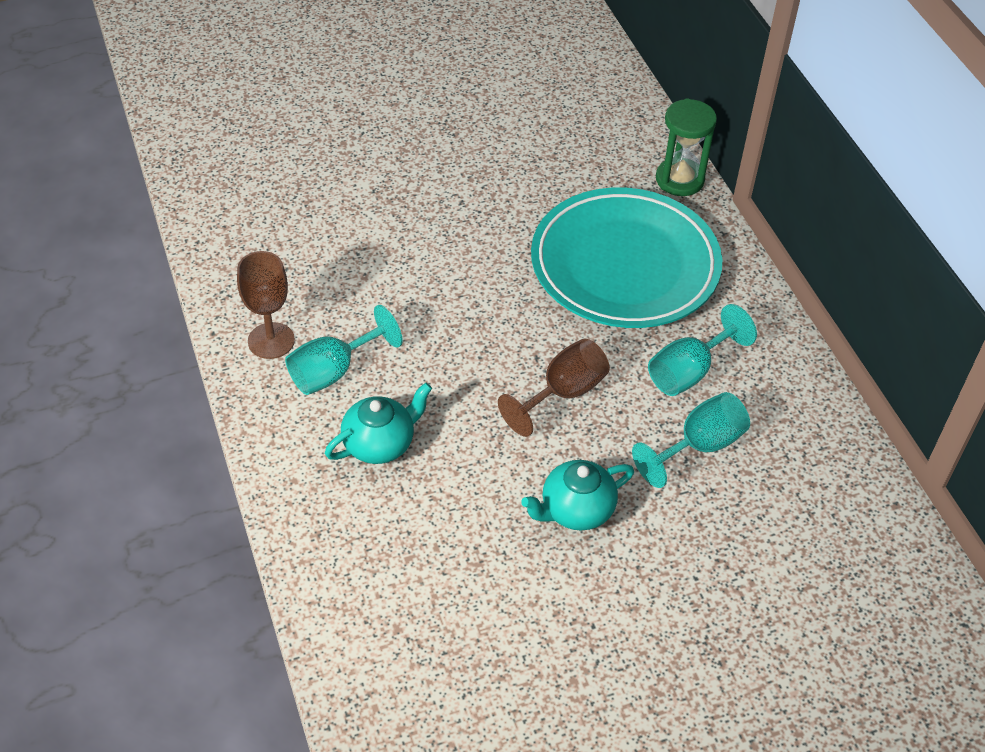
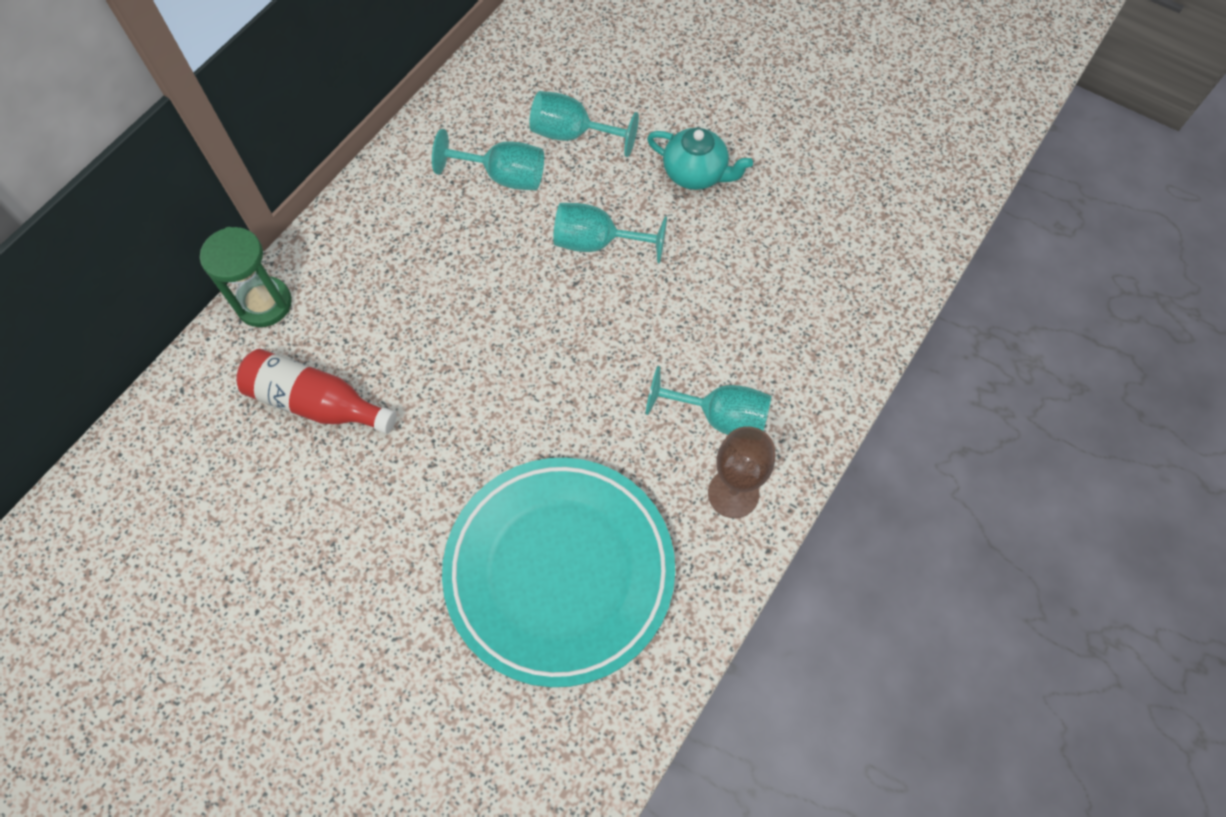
camera: 125 degrees left, 15 degrees up
turquoise teapot [325,383,432,464] -> none
brown goblet [498,339,610,437] -> turquoise goblet [553,203,667,264]
turquoise plate [531,187,722,328] -> turquoise plate moved to [442,458,675,687]
none -> red bottle [236,349,397,434]

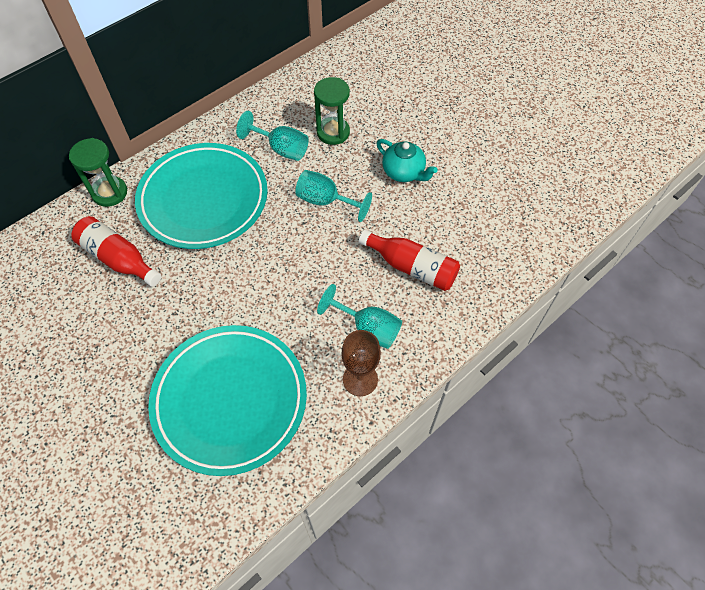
camera: 15 degrees right, 5 degrees down
turquoise goblet [529,91,639,157] -> green hourglass [314,77,350,145]
none -> turquoise plate [135,143,268,249]
none -> red bottle [359,229,460,291]

